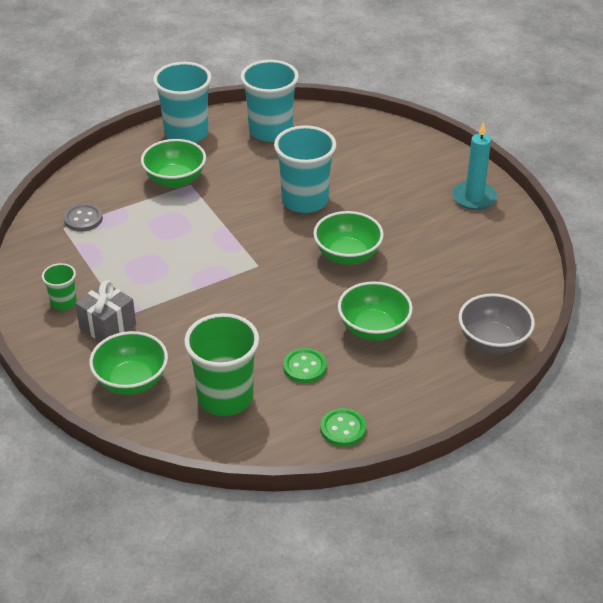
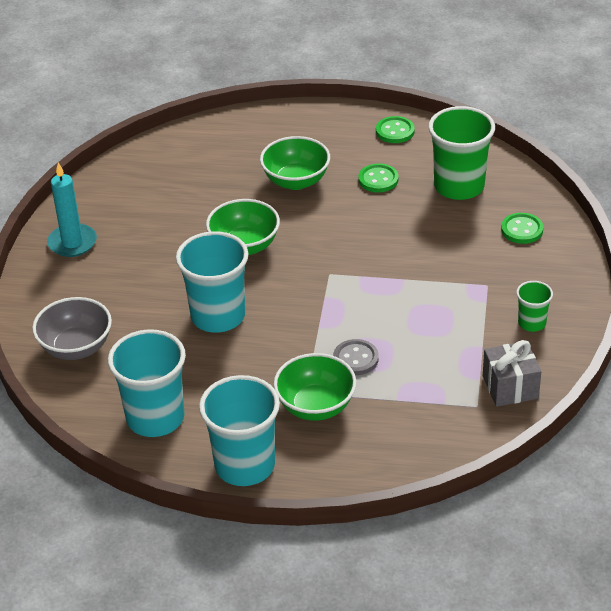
camera: 140 degrees left, 0 degrees up
grey button [64,204,103,232] -> grey button moved to [333,339,379,375]
grey gift [75,280,136,342] -> grey gift moved to [483,340,541,407]
green bowl [89,331,168,395] -> green button [501,213,544,244]
grey bowl [459,294,535,354] -> grey bowl moved to [32,297,112,360]

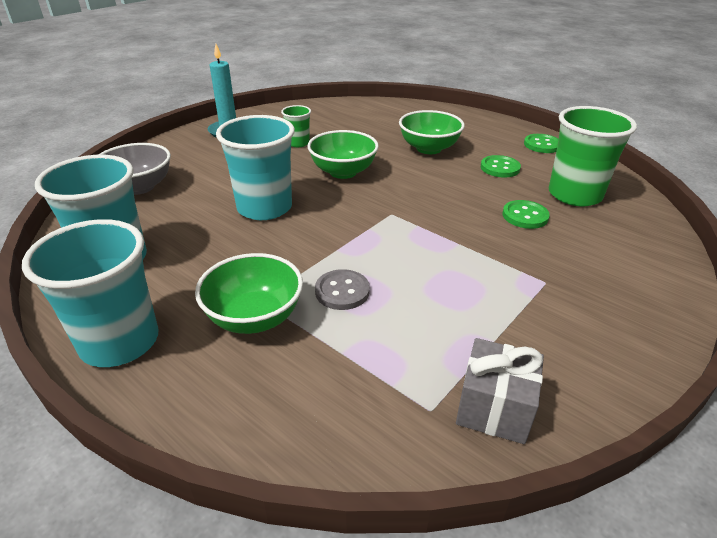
camera: 30 degrees right, 5 degrees down
green button [501,213,544,244] -> green button moved to [502,200,550,229]
green cup [516,281,553,332] -> green cup moved to [281,105,311,147]

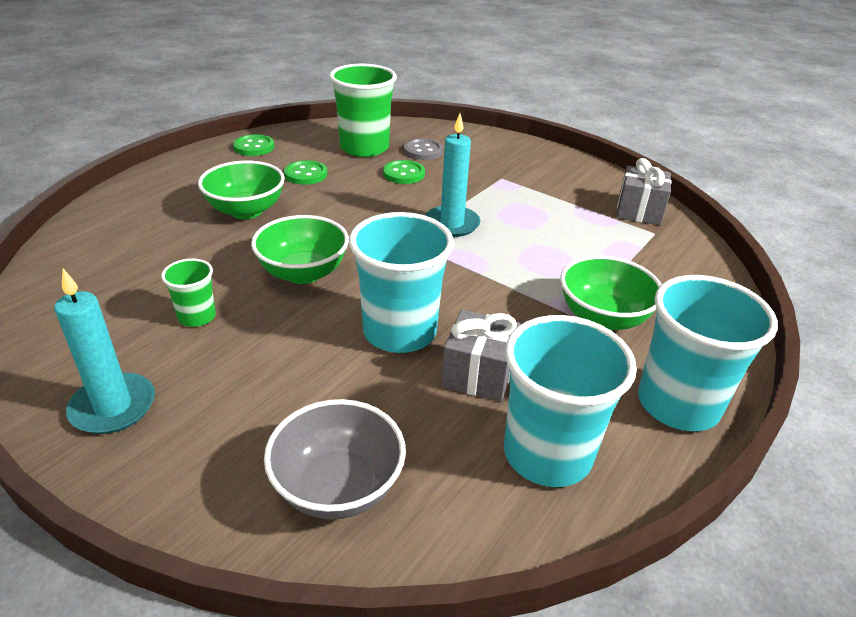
camera: 95 degrees left, 0 degrees up
grey button [315,269,370,310] -> grey button moved to [404,139,443,160]
none -> turquoise candle [425,114,480,237]
none -> grey gift [441,310,521,402]

